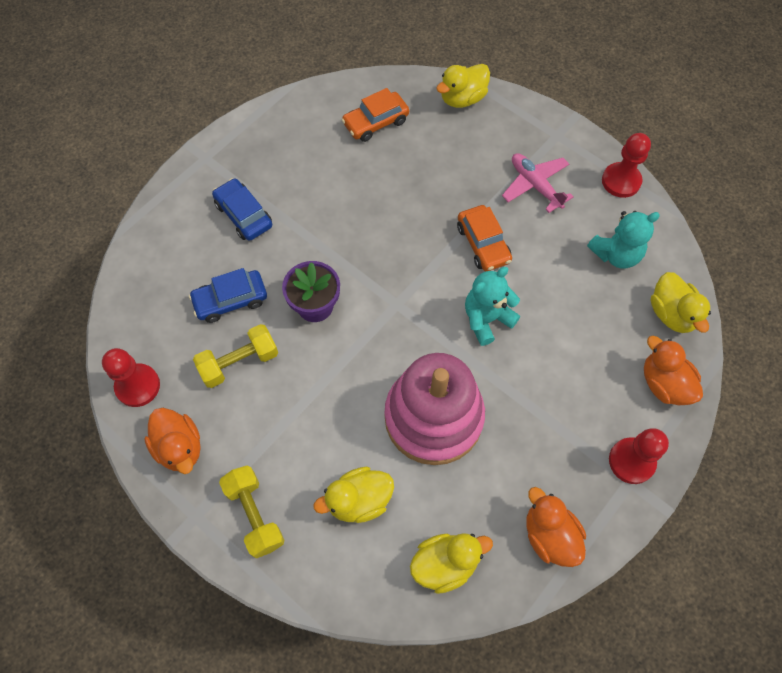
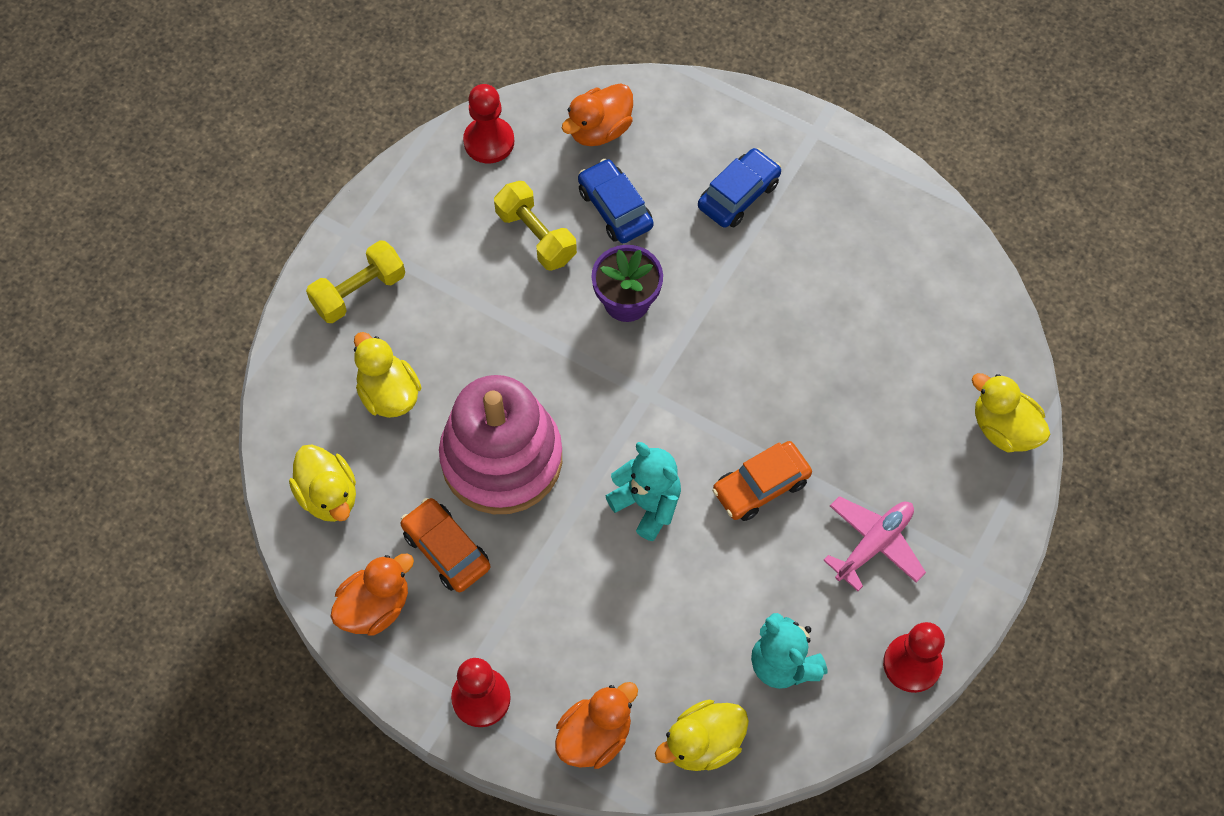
camera: 80 degrees right, 0 degrees up
orange duck [144,408,201,474] -> orange duck moved to [562,83,633,146]
orange car [342,88,409,142] -> orange car moved to [401,498,490,592]

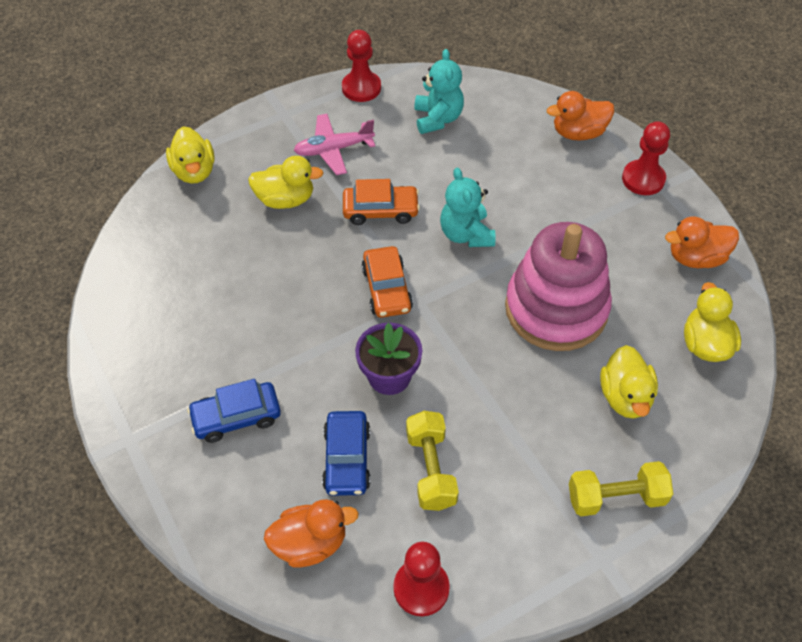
camera: 150 degrees left, 10 degrees down
orange car [401,498,490,592] -> orange car moved to [361,246,413,318]
yellow duck [655,700,749,771] -> yellow duck moved to [248,156,323,209]

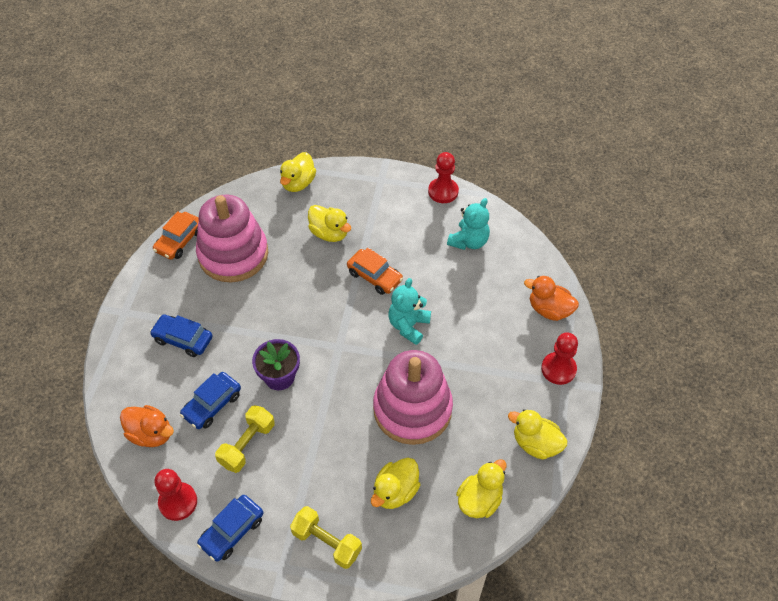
camera: 40 degrees right, 0 degrees up
pink plane [294,114,375,175] -> none
orange car [361,246,413,318] -> orange car moved to [153,211,199,260]
orange duck [665,216,739,268] -> yellow duck [508,409,568,460]
none -> pink stacking toy [196,195,268,282]
none -> blue car [197,495,263,562]

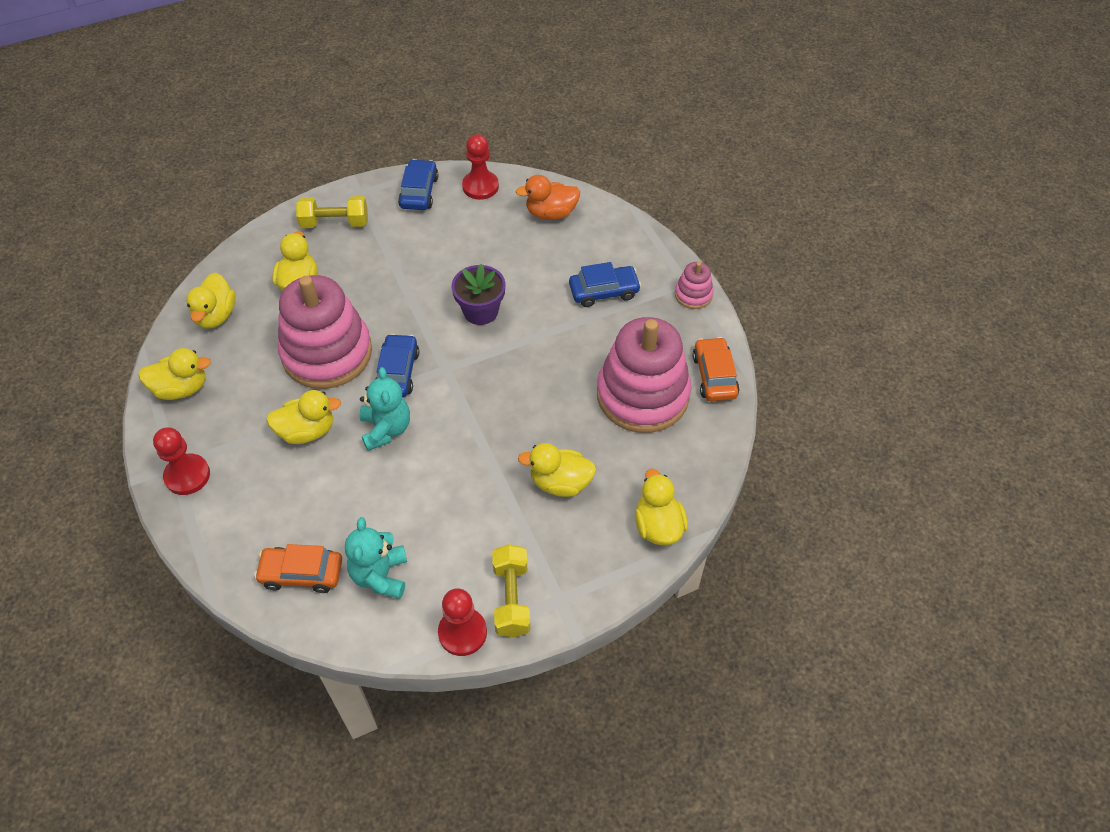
camera: 145 degrees right, 0 degrees up
blue car [180,372,241,429] -> blue car moved to [375,334,419,397]
yellow dumbbell [215,405,275,473] -> yellow dumbbell moved to [492,544,531,637]
orange car [347,248,403,295] -> orange car moved to [254,544,342,593]
orange duck [524,276,579,321] -> none
none -> yellow duck [266,390,341,444]
none -> pink stacking toy [675,262,714,309]

